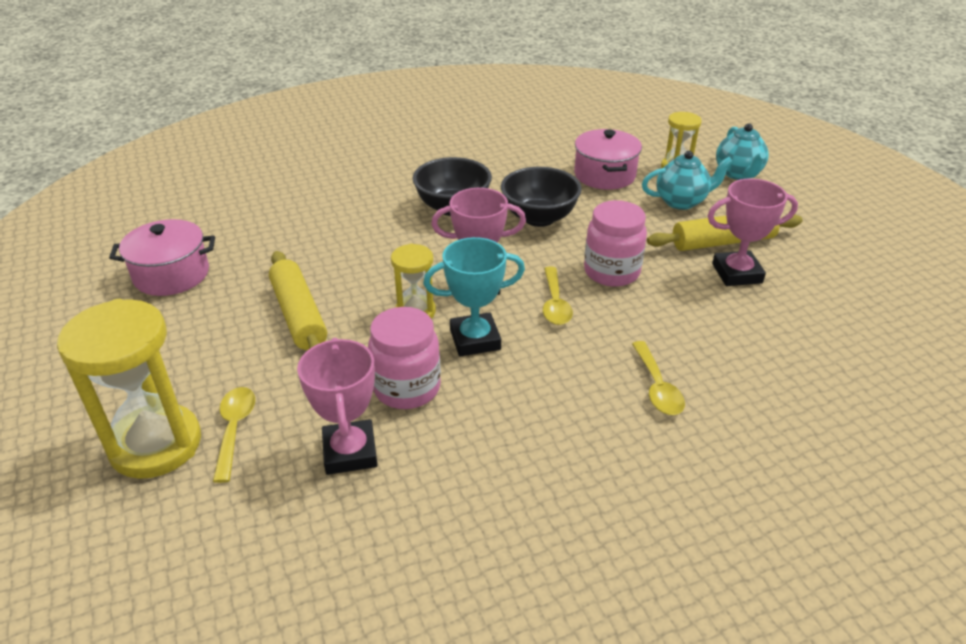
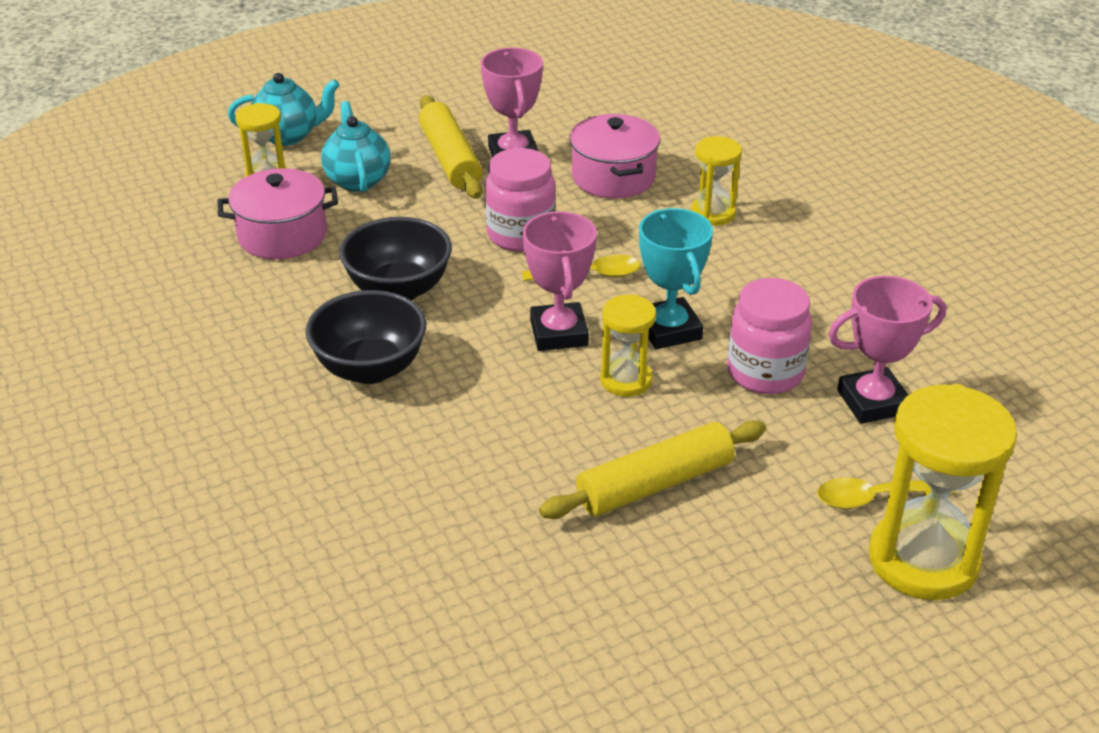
camera: 95 degrees left, 0 degrees up
pink pot [109,219,215,296] -> pink pot moved to [570,114,660,198]
yellow spoon [632,341,685,415] -> yellow hourglass [691,136,742,226]

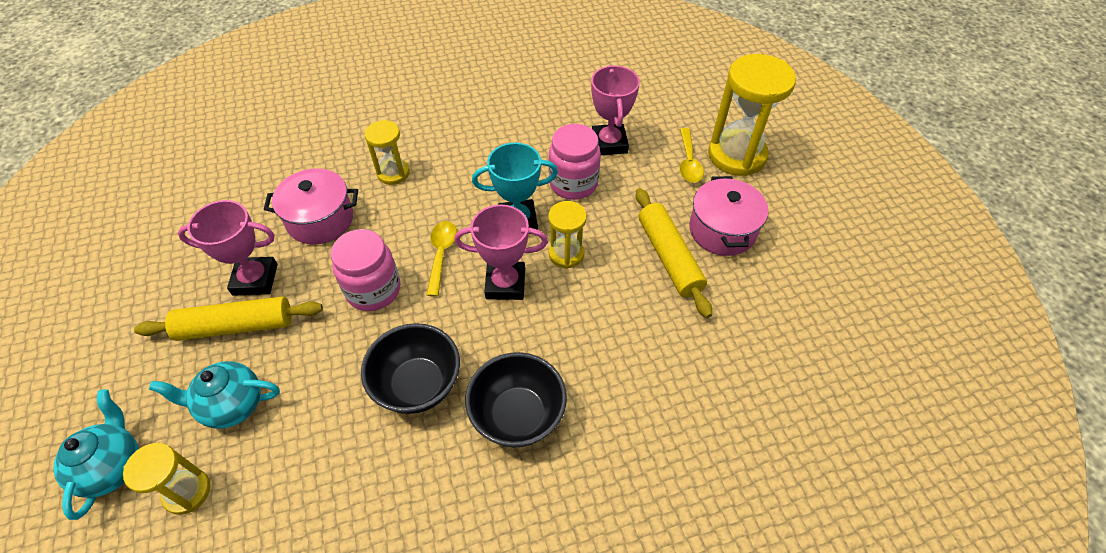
camera: 80 degrees left, 15 degrees up
pink pot [217,168,338,259] -> pink pot moved to [689,176,768,256]

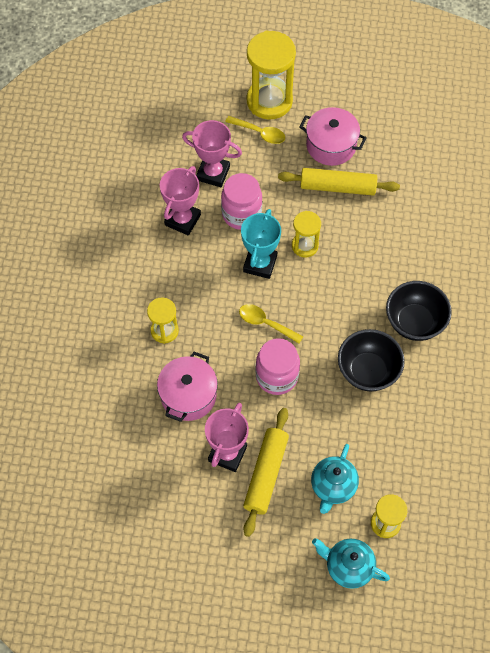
camera: 65 degrees left, 10 degrees up
pink trophy [454,204,548,300] -> pink trophy moved to [160,166,201,235]

